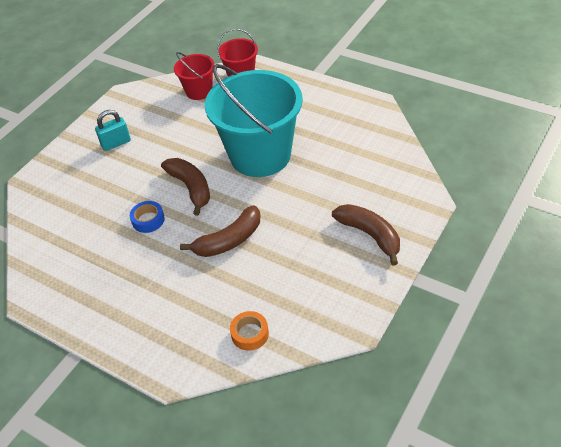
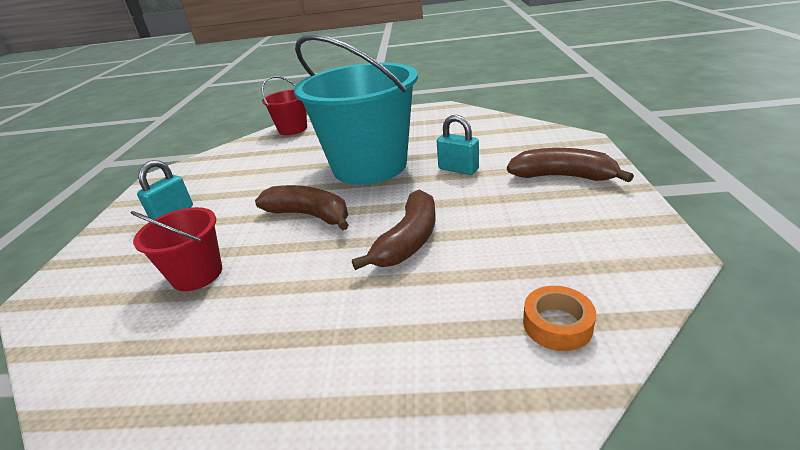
camera: 30 degrees left, 15 degrees down
blue tape [130,201,165,233] -> none
red bucket [174,52,215,100] -> red bucket moved to [131,207,222,291]
none -> turquoise padlock [437,115,479,175]

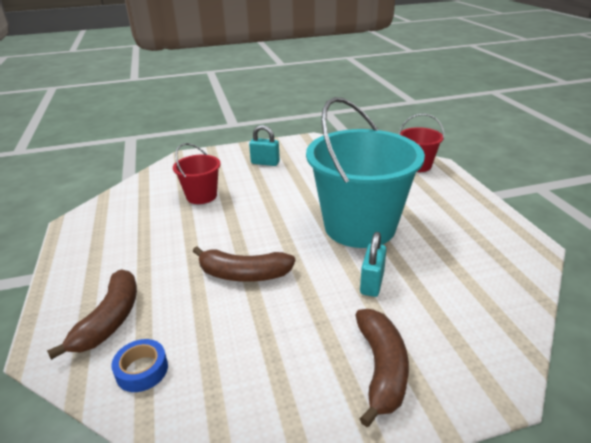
camera: 70 degrees right, 0 degrees up
brown banana [255,185,349,231] -> brown banana moved to [47,269,137,360]
orange tape [523,286,596,351] -> blue tape [111,339,168,392]

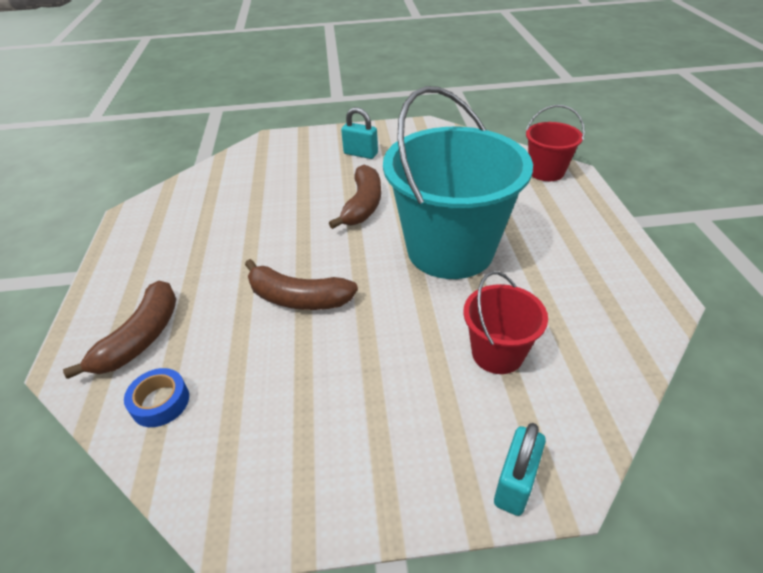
camera: 10 degrees right, 10 degrees up
red bucket [173,143,221,204] -> red bucket moved to [463,271,548,374]
brown banana [356,309,409,427] -> brown banana moved to [329,165,381,229]
turquoise padlock [360,232,387,297] -> turquoise padlock moved to [494,423,546,516]

